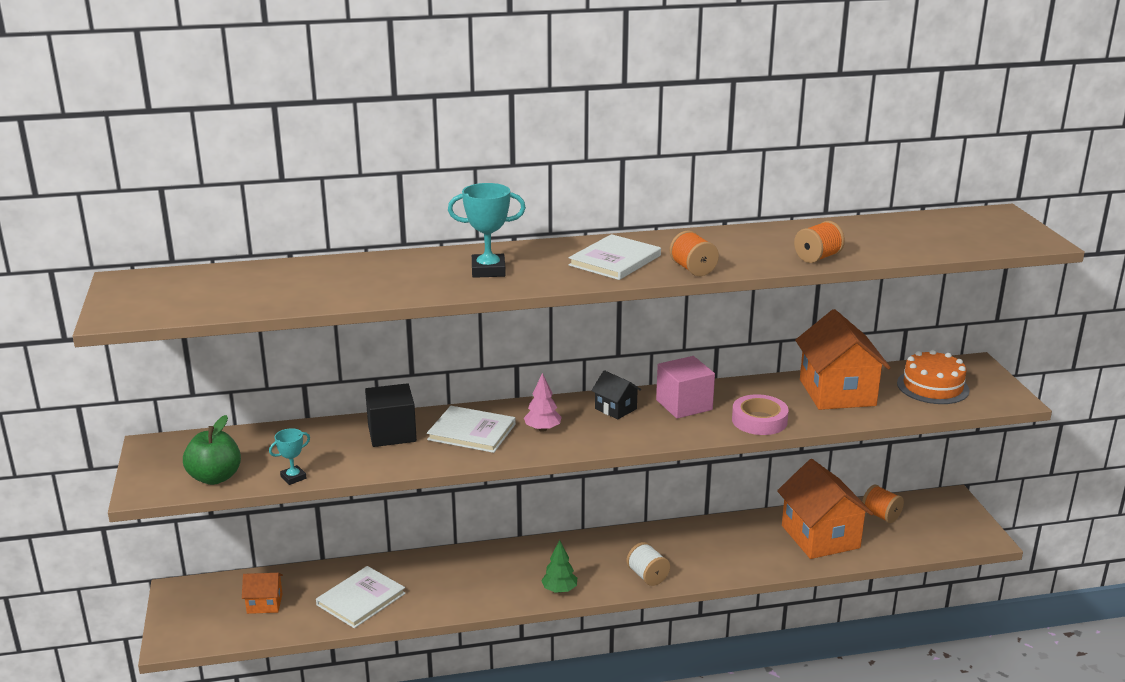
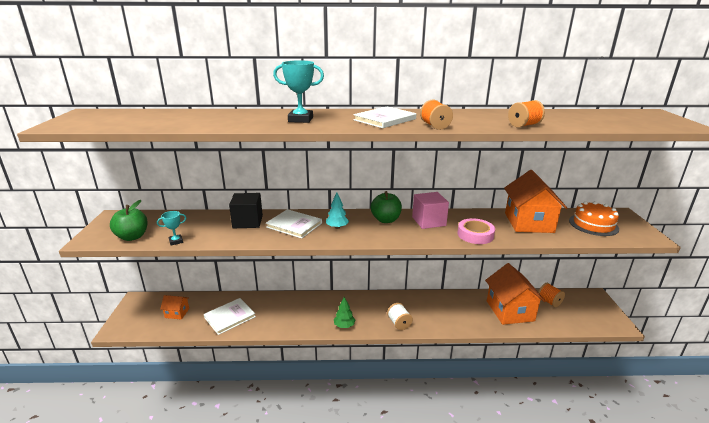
camera: 10 degrees right, 0 degrees up
pink tree [524,373,562,432] -> turquoise tree [326,192,349,229]
black house [591,370,641,419] -> green apple [371,191,402,223]

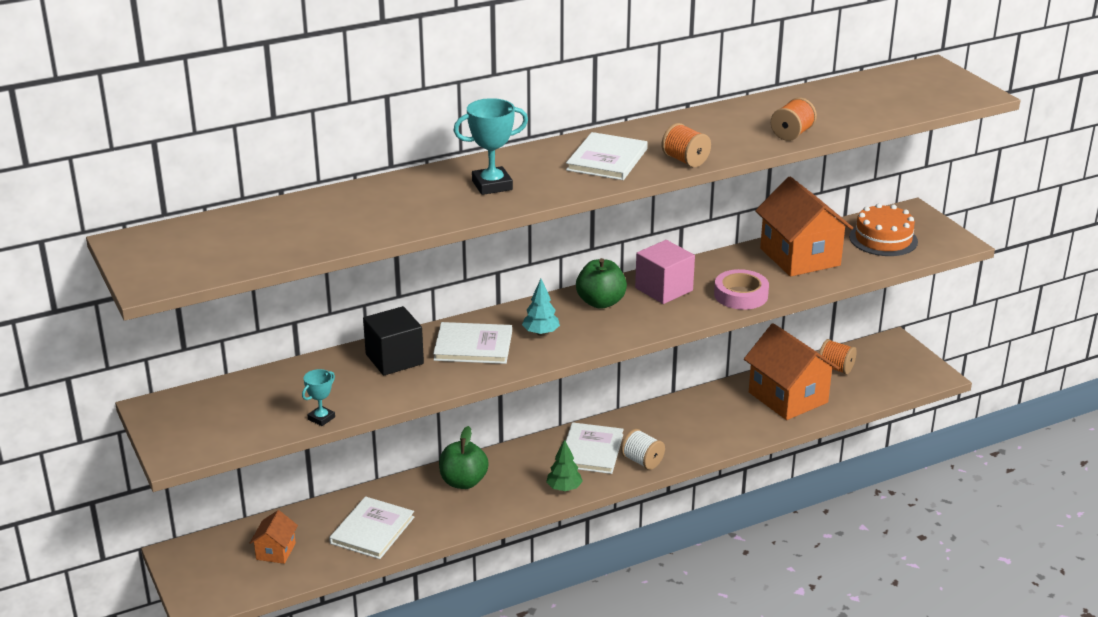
camera: 25 degrees left, 5 degrees up
green apple [110,200,148,241] -> green apple moved to [439,426,489,489]
orange house [160,295,189,320] -> orange house turned 60 degrees counterclockwise [250,510,298,564]
none -> white book [566,422,624,474]

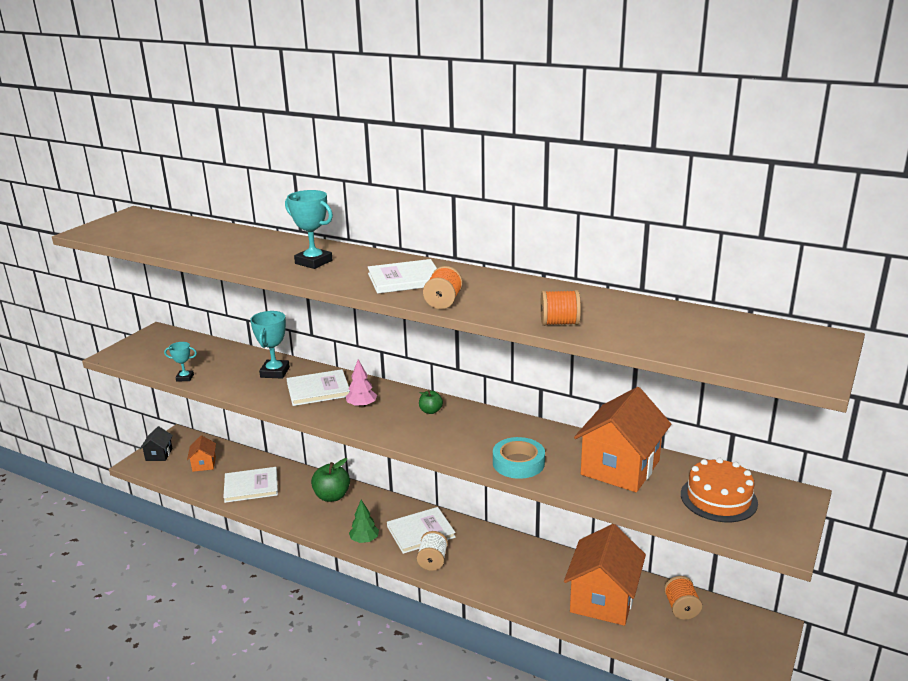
camera: 55 degrees right, 5 degrees down
orange house [250,510,298,564] -> orange house turned 75 degrees counterclockwise [187,435,216,472]
black cube [363,306,424,376] -> turquoise trophy [250,311,290,379]
white book [433,322,512,364] -> white book turned 75 degrees counterclockwise [287,369,350,406]
turquoise tree [522,279,560,336] -> pink tree [346,359,377,408]
green apple [576,258,627,309] -> green apple [419,390,443,414], size x0.55
pink cube [635,240,695,304] -> none
pink tape [714,269,769,310] -> turquoise tape [493,437,545,479]
none -> black house [140,426,173,461]

